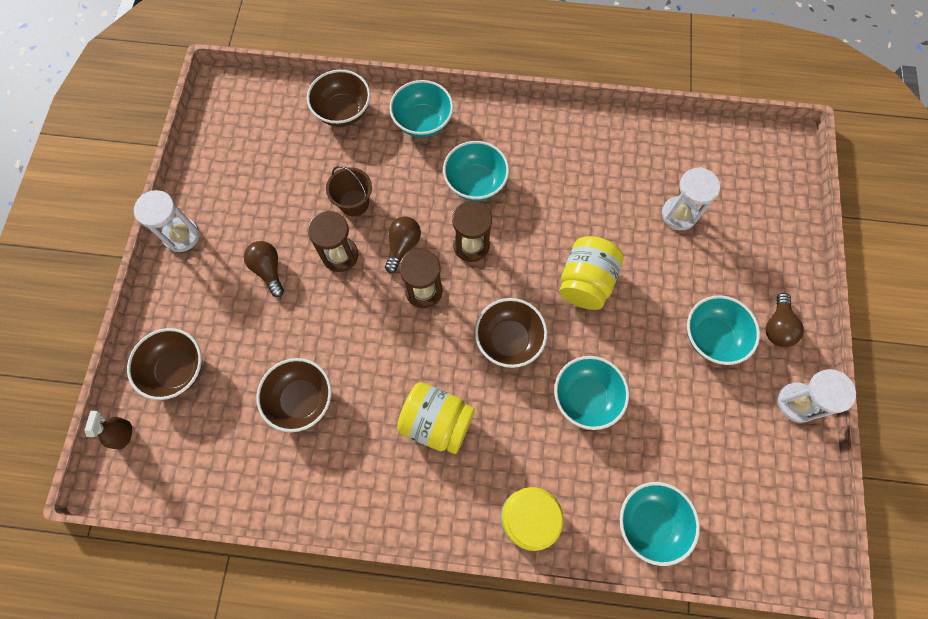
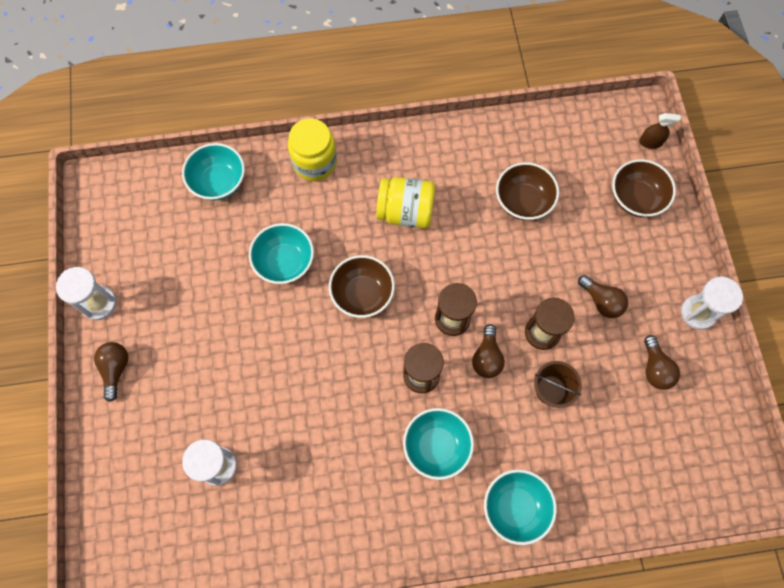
camera: 165 degrees right, 0 degrees up
brown spray bottle [84,411,132,449] -> brown spray bottle turned 75 degrees counterclockwise [639,113,681,149]
brown bowl [307,70,371,127] -> none
yellow jar [559,236,624,310] -> none
turquoise bowl [687,295,760,365] -> none
none -> brown light bulb [644,335,680,390]

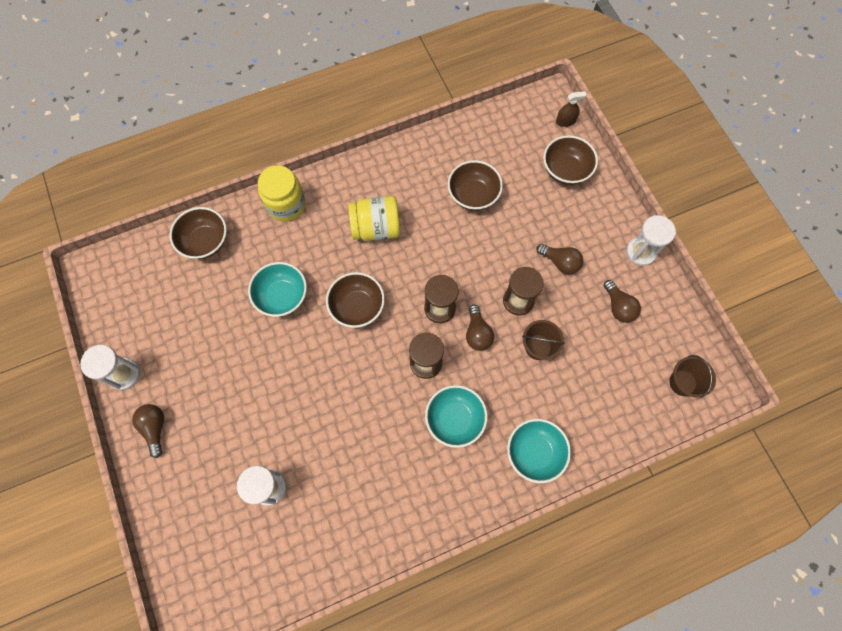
camera: 15 degrees left, 0 degrees up
turquoise bowl [182,143,245,201] -> brown bowl [169,207,227,259]
none -> brown bucket [669,355,716,398]

